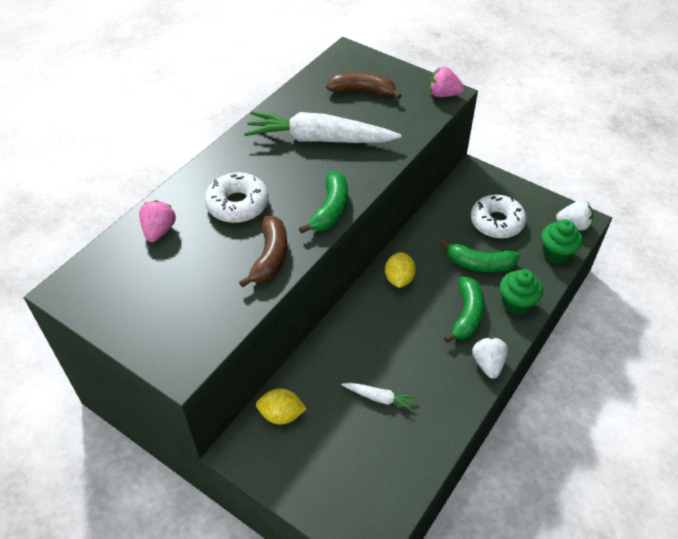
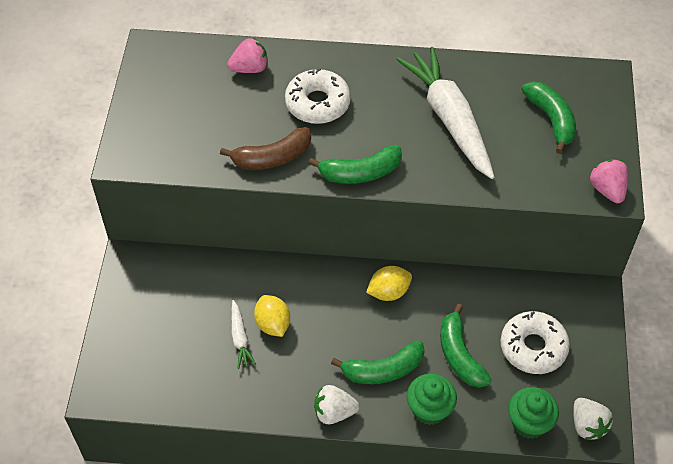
camera: 60 degrees right, 5 degrees up
yellow lemon [256,389,307,424] -> yellow lemon moved to [254,295,290,337]
brown banana [326,72,402,99] -> green banana [522,81,576,154]
white strawberry [472,337,508,379] -> white strawberry turned 150 degrees counterclockwise [314,385,360,424]

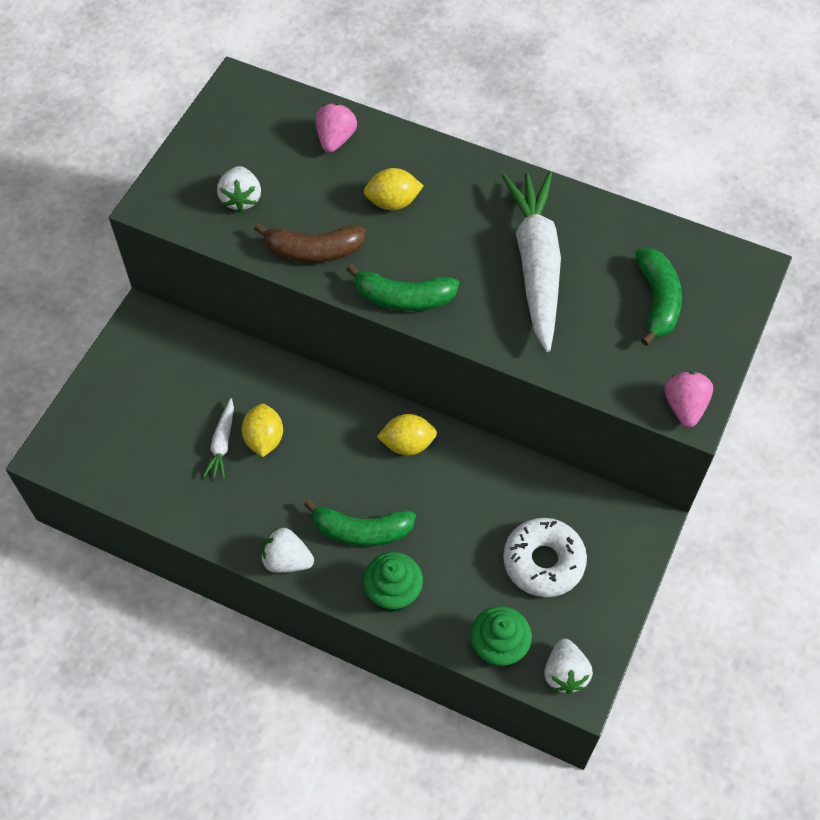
camera: 20 degrees right, 5 degrees up
pink strawberry [227,38,268,73] -> pink strawberry turned 75 degrees counterclockwise [316,103,357,153]
white donut [285,68,351,124] -> yellow lemon [364,168,423,210]
green banana [440,303,492,388] -> none
none -> white strawberry [217,166,261,212]

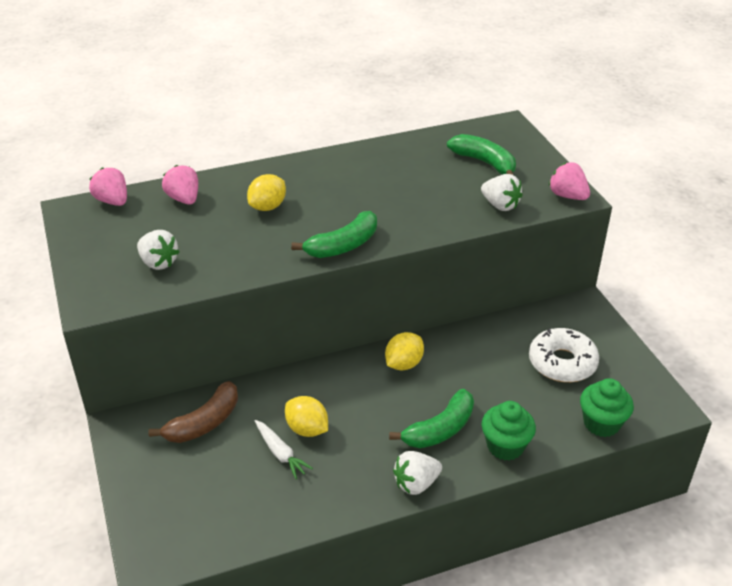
camera: 45 degrees left, 20 degrees down
brown banana [254,223,366,263] -> brown banana moved to [148,381,238,443]
white carrot [502,172,561,352] -> none
white strawberry [544,638,593,694] -> white strawberry moved to [481,174,523,211]
none -> pink strawberry [89,168,127,206]

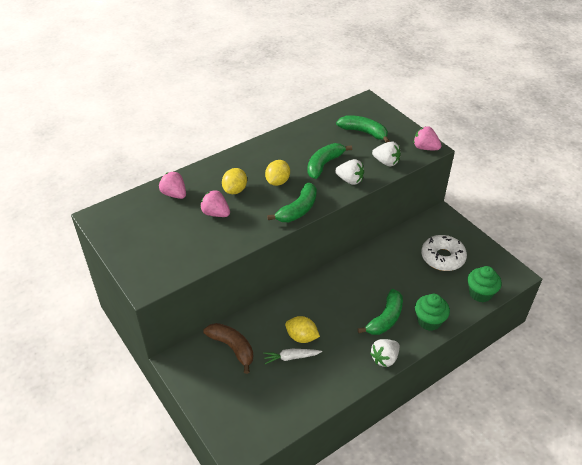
camera: 15 degrees left, 5 degrees up
pink strawberry [89,168,127,206] -> pink strawberry moved to [200,190,230,217]
white strawberry [137,230,179,270] -> white strawberry moved to [335,159,364,185]
brown banana [148,381,238,443] -> brown banana turned 75 degrees counterclockwise [203,323,253,374]
white carrot [255,420,313,479] -> white carrot turned 135 degrees clockwise [263,349,322,364]
yellow lemon [385,332,424,370] -> yellow lemon moved to [265,160,290,186]
none -> green banana [307,143,352,179]

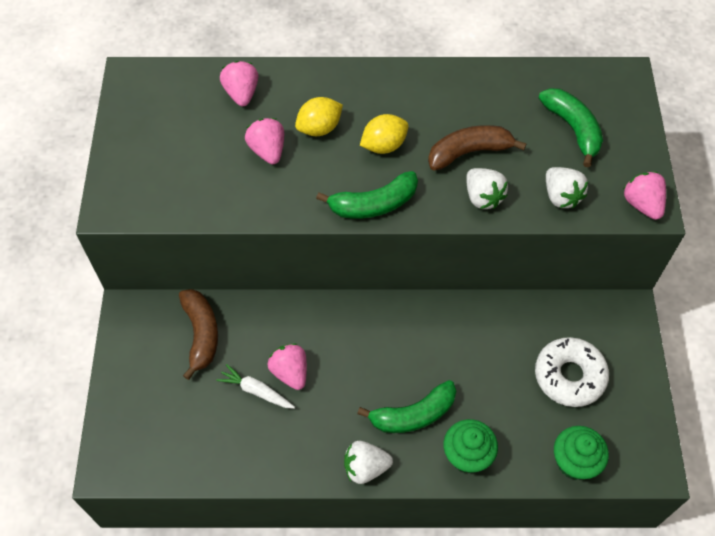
camera: 35 degrees right, 15 degrees up
yellow lemon [285,316,320,343] -> pink strawberry [268,343,307,390]
green banana [307,143,352,179] -> brown banana [428,125,526,171]

